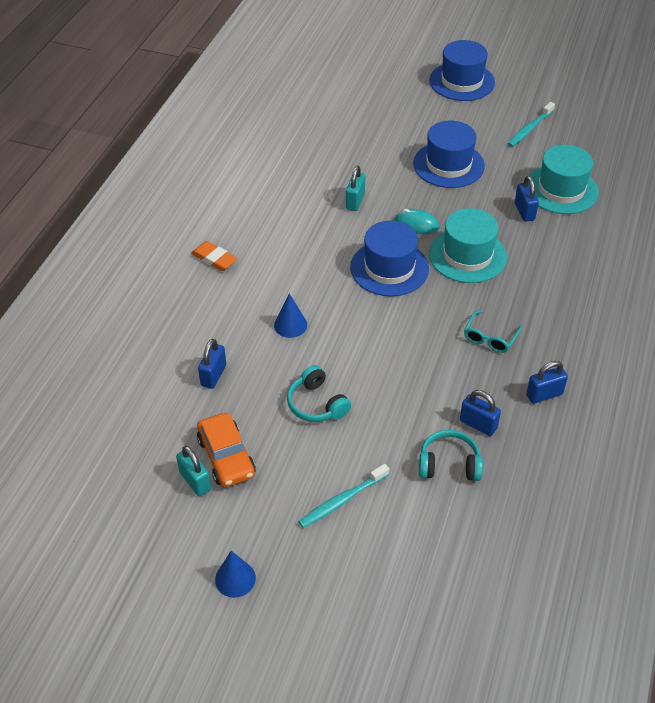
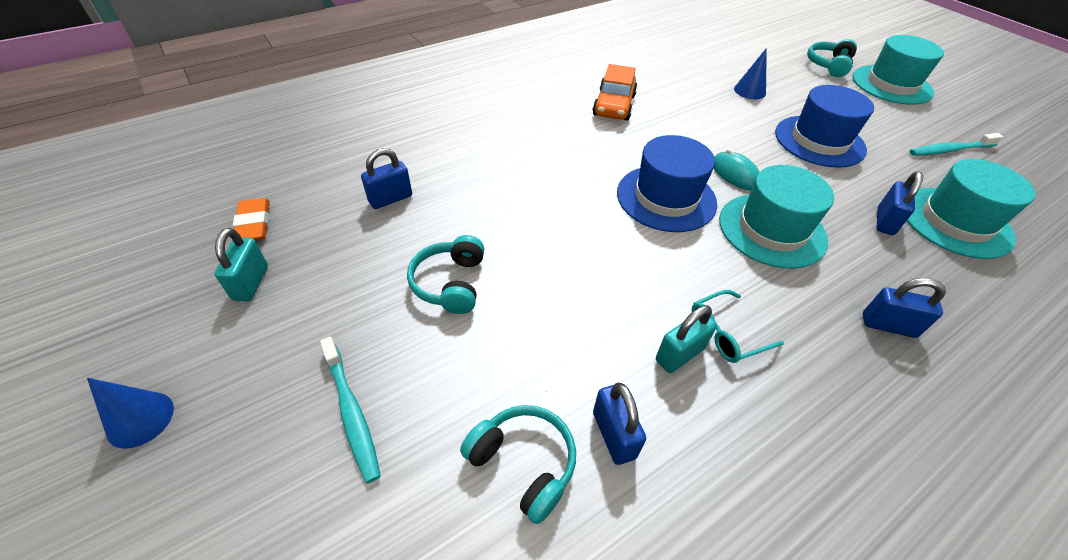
camera: 35 degrees right, 0 degrees up
orange eraser [191,241,238,271] -> orange eraser moved to [233,198,270,240]
orange car [197,413,256,487] -> orange car moved to [592,64,637,121]
blue cone [274,293,307,338] -> blue cone moved to [734,48,767,99]
turquoise toothbrush [298,464,389,528] -> turquoise toothbrush turned 120 degrees counterclockwise [320,337,381,483]
turquoise padlock [346,166,365,211] -> turquoise padlock moved to [656,305,717,373]
blue hat [429,40,495,101] -> turquoise hat [852,35,944,105]
blue padlock [526,361,568,404] -> blue padlock moved to [863,278,946,338]
none -> turquoise headphones [807,39,857,77]

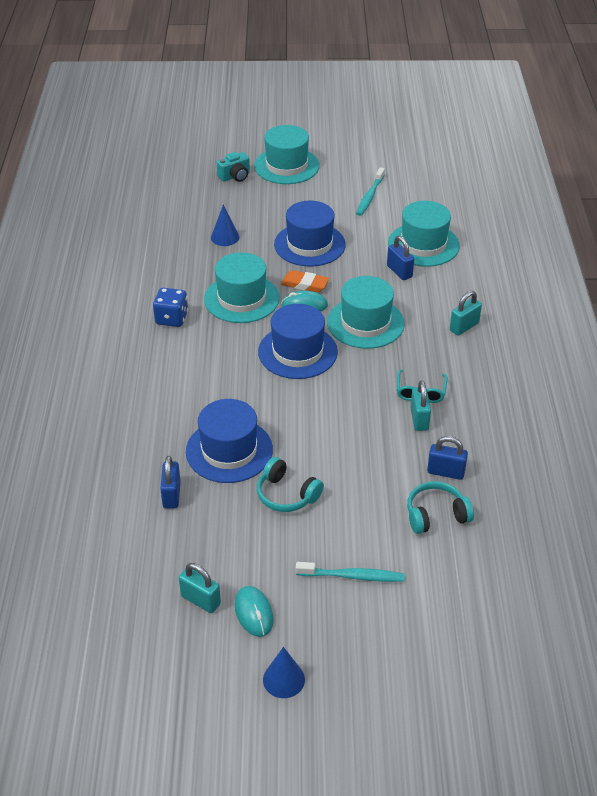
camera: 55 degrees left, 5 degrees down
orange eraser [233,198,270,240] -> orange eraser moved to [281,270,329,292]
orange car [592,64,637,121] -> blue dice [153,288,188,327]
turquoise headphones [807,39,857,77] -> turquoise camera [216,152,250,182]
blue padlock [863,278,946,338] -> turquoise padlock [450,291,482,336]
none -> blue hat [186,399,273,483]
none -> turquoise hat [204,252,280,323]
none -> turquoise mouse [235,586,274,637]

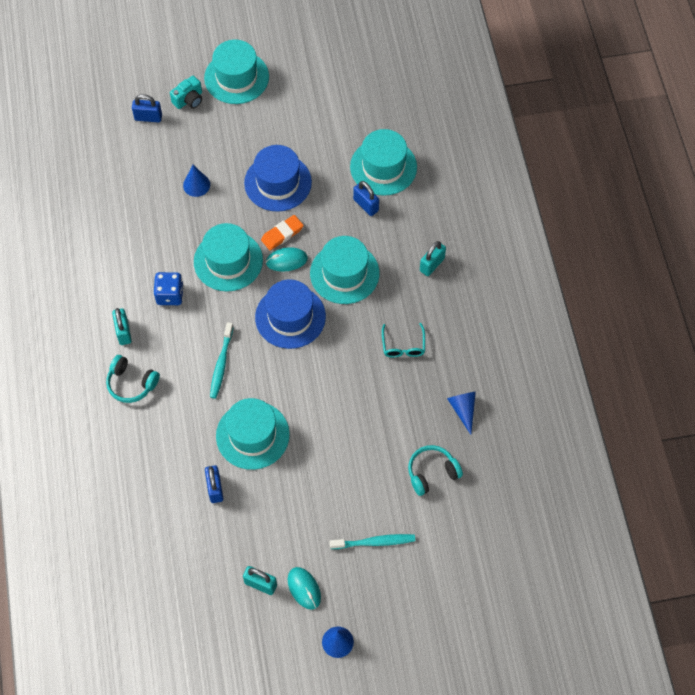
camera: 10 degrees left, 20 degrees up
blue hat [186,399,273,483] -> turquoise hat [216,398,290,470]
turquoise headphones [257,457,324,512] -> turquoise headphones moved to [106,355,160,403]
orange eraser [281,270,329,292] -> orange eraser turned 45 degrees counterclockwise [261,215,304,251]
turquoise toothbrush [356,167,385,216] -> turquoise toothbrush moved to [210,322,233,399]
turquoise padlock [410,380,431,431] -> turquoise padlock moved to [112,308,132,345]
blue padlock [427,436,468,480] -> blue padlock moved to [132,94,162,122]
none -> blue cone [447,392,476,434]

